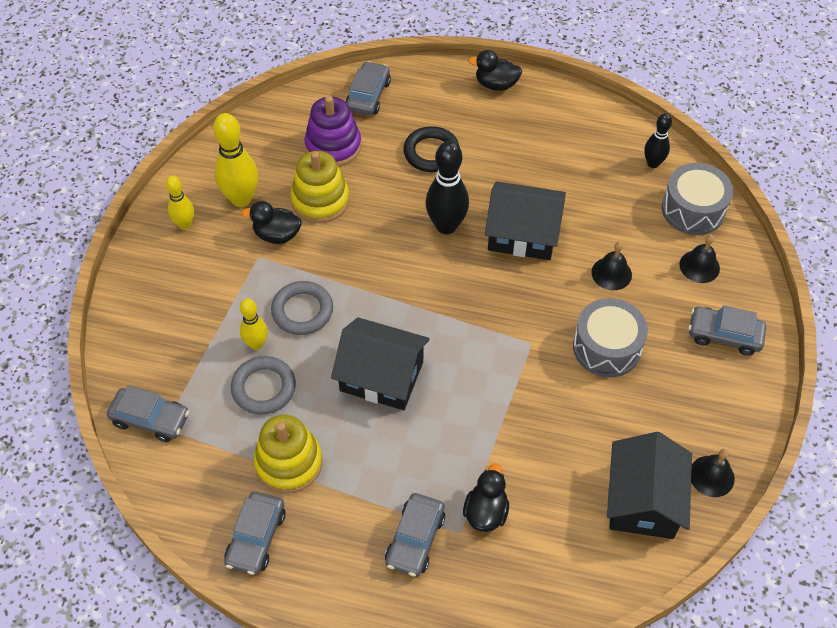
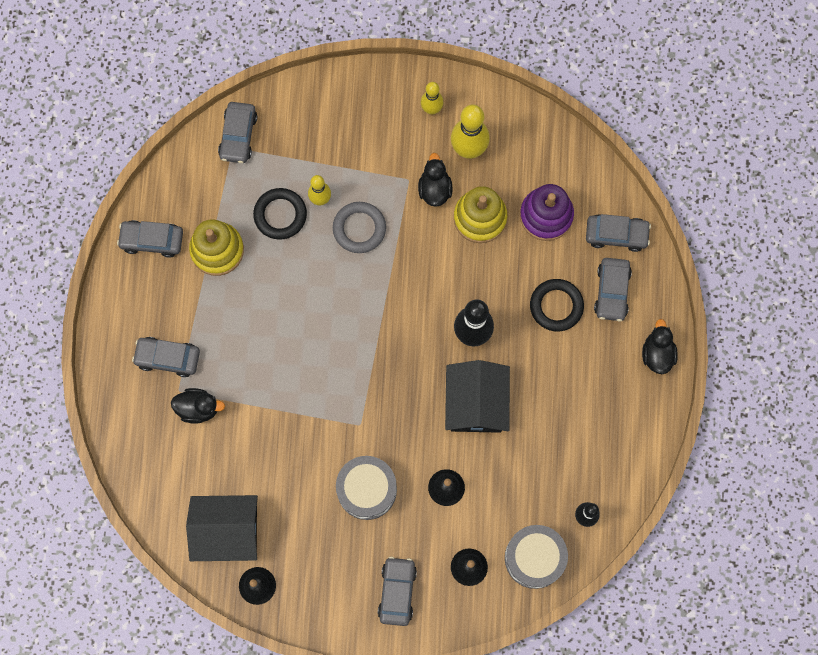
camera: 80 degrees right, 20 degrees up
grey ring [231,356,296,415] -> black ring [253,188,307,240]
black house [331,317,430,410] -> none
none -> grey car [594,258,632,322]

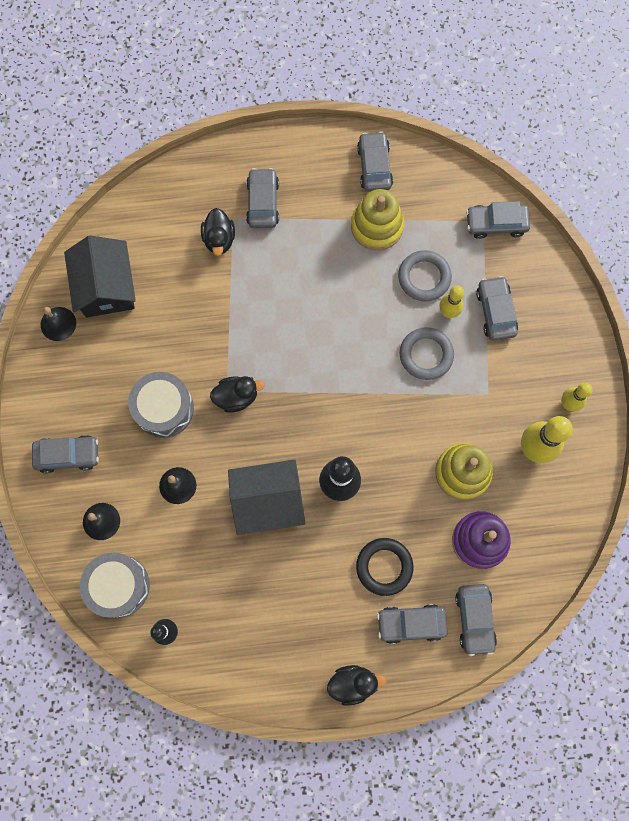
camera: 80 degrees right, 0 degrees up
black ring [253,188,307,240] -> grey ring [398,250,452,301]
black duck [418,153,452,207] -> black duck moved to [210,376,265,413]
none -> grey car [476,276,518,341]

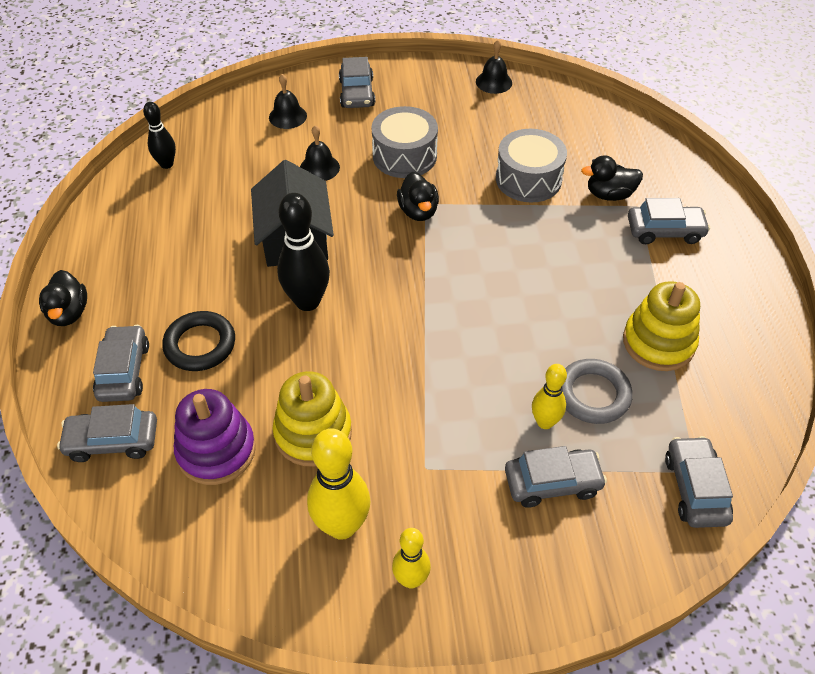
camera: 90 degrees right, 25 degrees down
black house [64,235,136,318] -> none
grey drum [80,553,150,618] -> grey drum moved to [496,129,567,203]
grey car [357,131,393,192] -> none
grey ring [400,327,454,380] -> none

